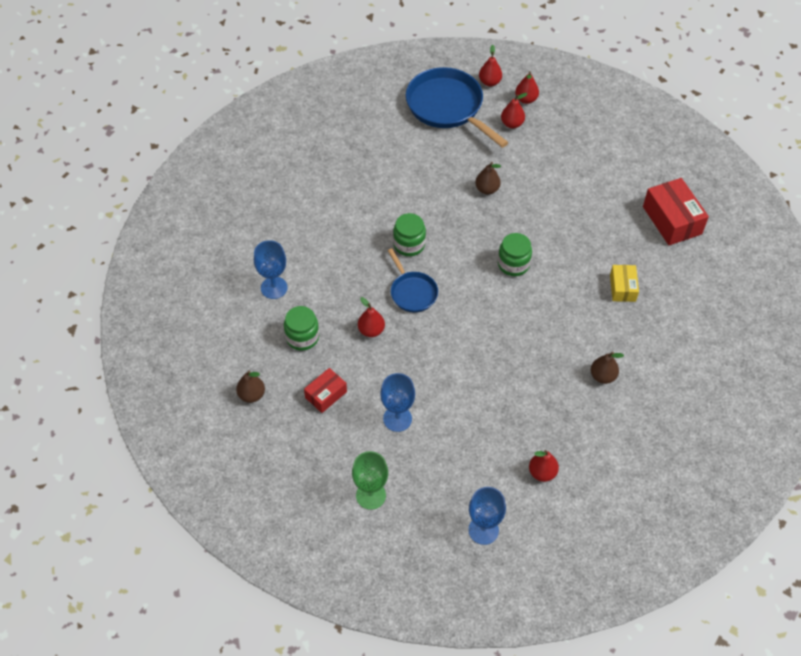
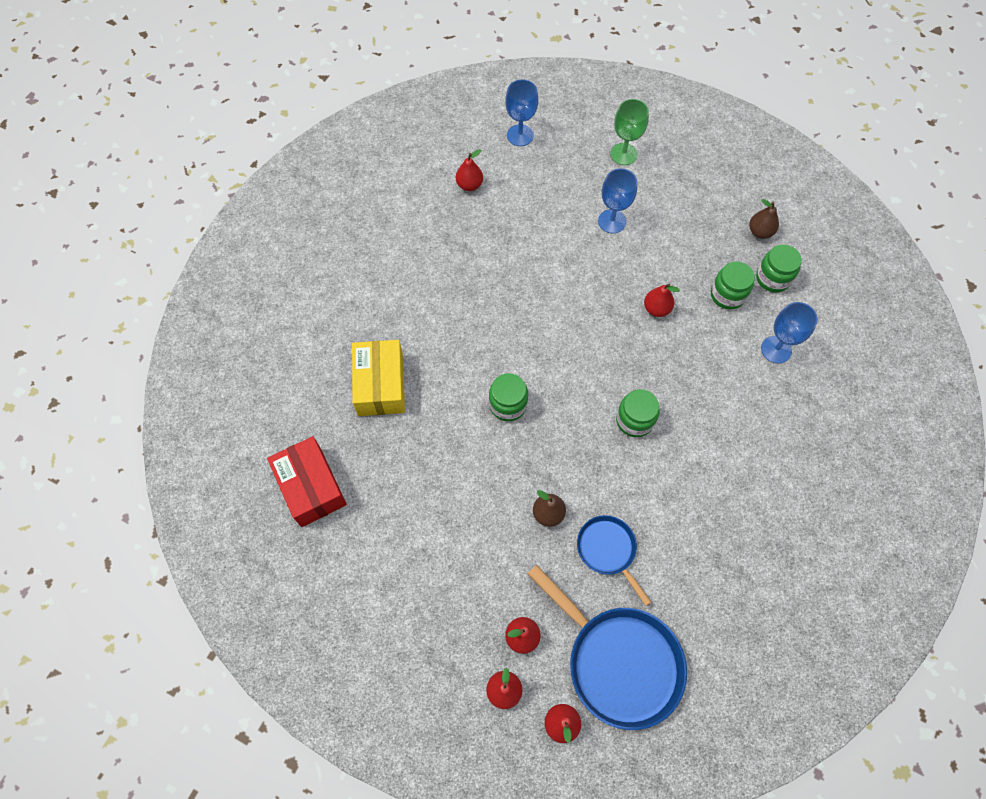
camera: 175 degrees right, 10 degrees up
red box [304,368,347,413] -> none
blue pan [388,248,438,312] -> blue pan moved to [577,515,651,606]
brown pear [591,352,624,384] -> none
yellow box [610,265,639,302] -> yellow box [352,340,405,416], size x1.71
none -> green jar [756,244,802,292]

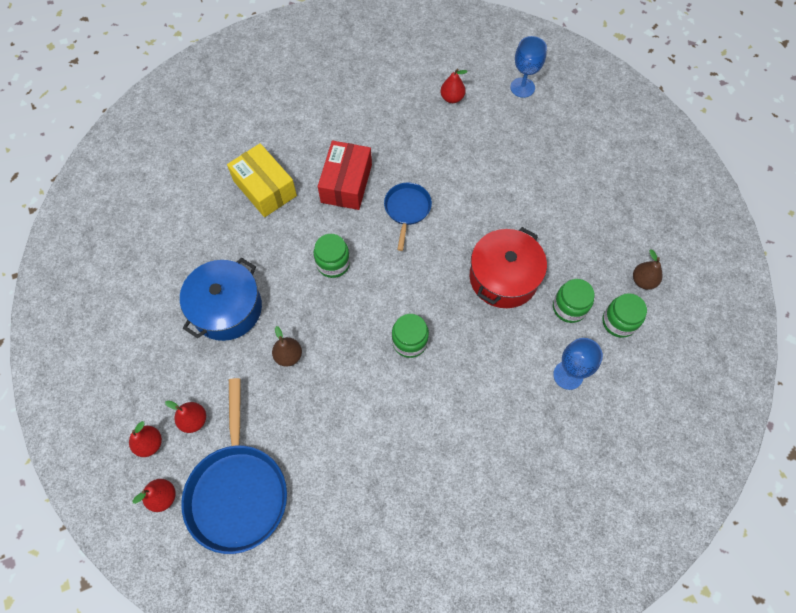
camera: 40 degrees right, 0 degrees up
red box [267,436,347,527] -> red box moved to [318,141,372,210]
yellow box [352,340,405,416] -> yellow box turned 75 degrees counterclockwise [227,143,297,217]
blue pan [577,515,651,606] -> blue pan moved to [384,182,432,251]
blue goblet [598,168,637,233] -> none
green goblet [610,99,649,165] -> none
red pear [644,283,680,317] -> red pot [470,227,547,308]
none -> blue pot [180,258,262,341]

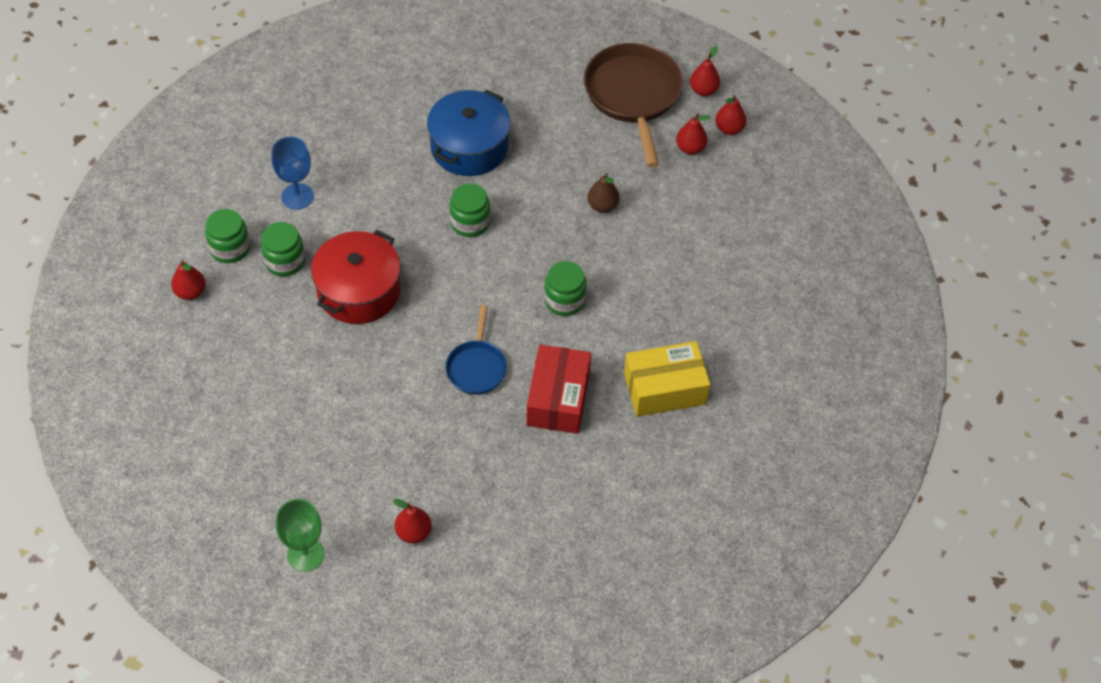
camera: 175 degrees right, 10 degrees down
blue pot [180,258,262,341] -> blue pot moved to [427,90,511,176]
blue pan [181,378,287,554] -> brown pan [584,43,683,167]
yellow box [227,143,297,217] -> yellow box turned 60 degrees counterclockwise [624,341,711,417]
blue goblet [510,36,547,98] -> green goblet [276,499,325,572]
brown pear [633,249,663,290] -> red pear [171,260,206,300]

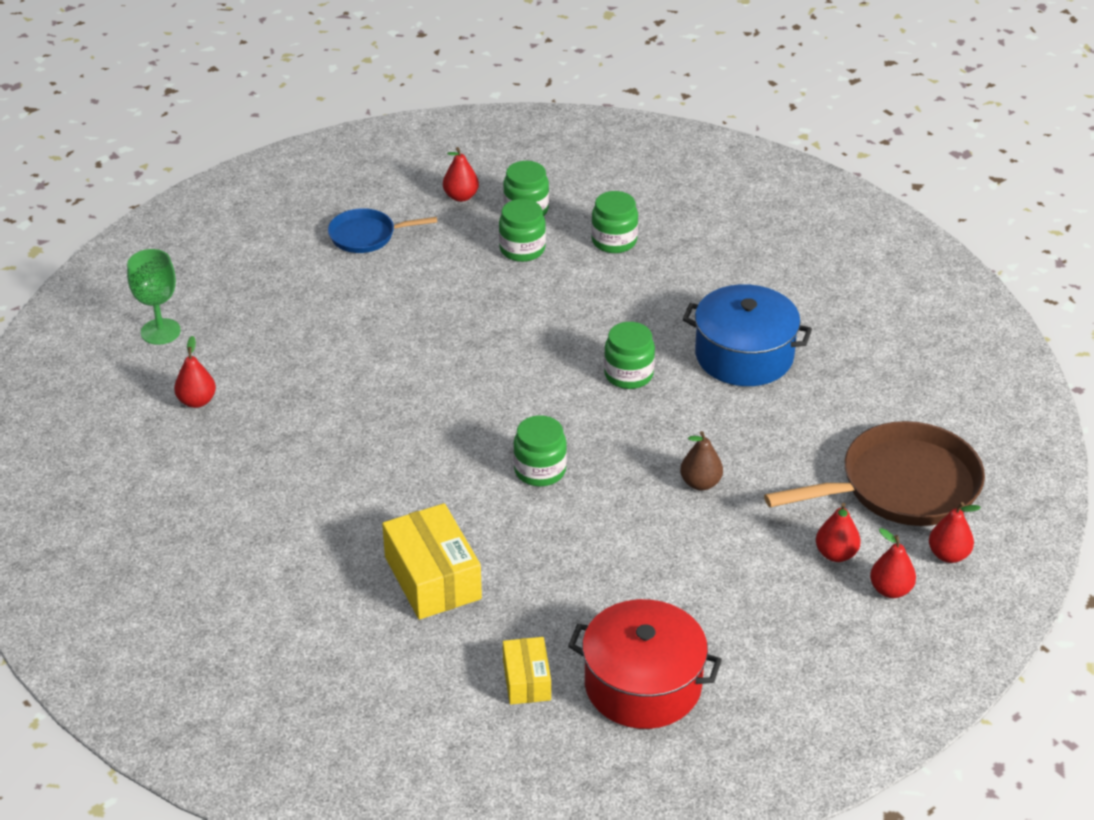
camera: 80 degrees right, 15 degrees down
blue goblet [271,137,314,210] -> green jar [591,191,638,253]
red pot [311,230,400,324] -> red pot moved to [568,599,722,729]
blue pan [445,305,507,395] -> blue pan moved to [328,208,437,253]
red box [526,345,591,434] -> none
none -> yellow box [503,637,551,705]

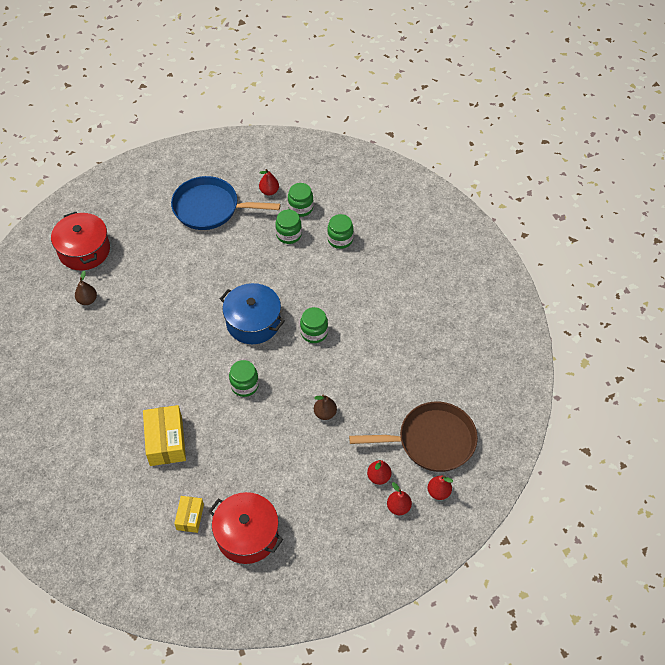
camera: 15 degrees right, 15 degrees up
green goblet [127,249,181,345] -> red pot [51,212,110,270]
red pear [174,336,216,408] -> brown pear [75,271,97,305]
blue pan [328,208,437,253] -> blue pan [171,176,280,230], size x1.82
blue pot [683,284,812,386] -> blue pot moved to [220,283,285,344]

